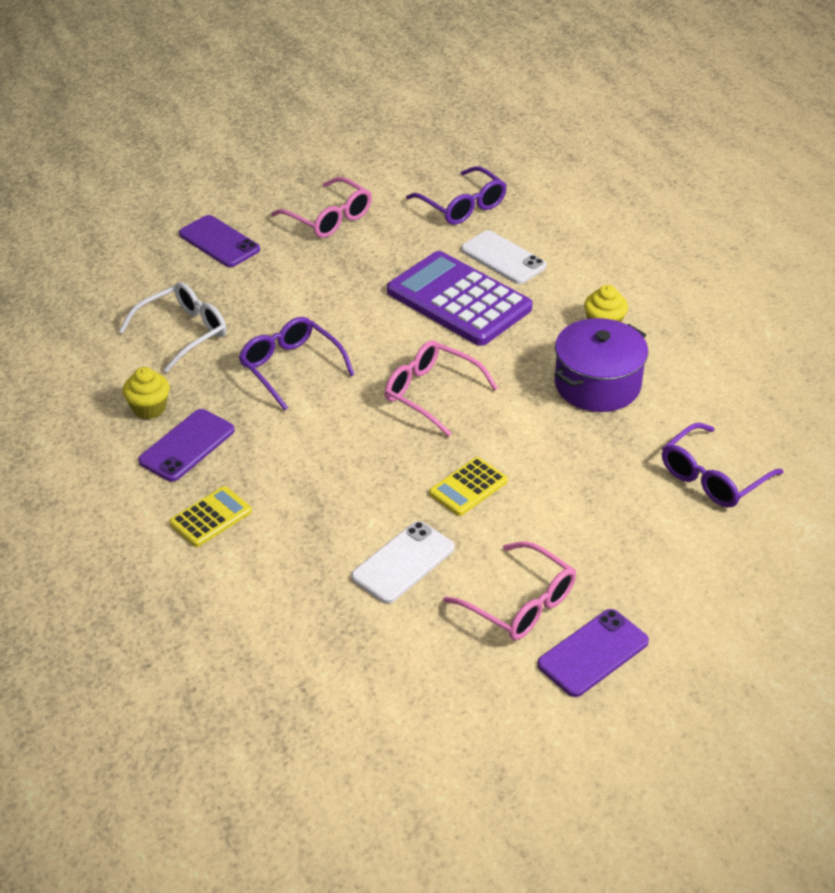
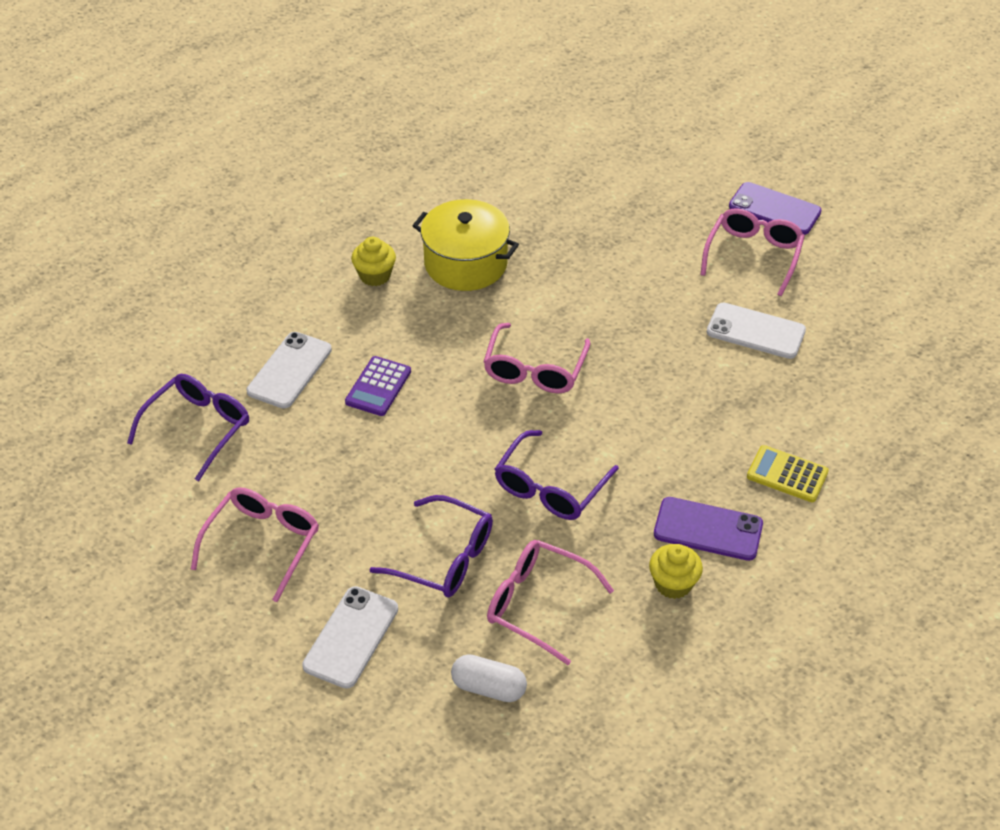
camera: 110 degrees left, 5 degrees up
white glasses [119,282,226,373] -> pink glasses [487,540,614,665]
purple phone [179,215,260,267] -> white phone [302,586,398,689]
purple calculator [387,251,533,346] -> purple calculator [345,356,411,416], size x0.48
yellow calculator [429,457,508,516] -> none
purple pot [554,318,648,412] -> yellow pot [413,199,519,291]
purple glasses [662,423,783,508] -> purple glasses moved to [369,495,493,597]
none -> white capsule [451,654,527,702]

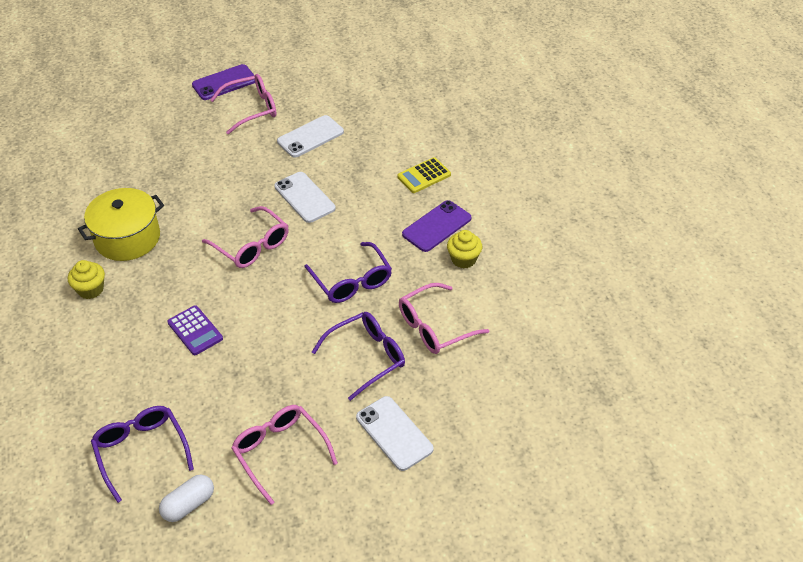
camera: 60 degrees left, 0 degrees up
white phone [247,332,332,409] -> white phone moved to [274,172,336,223]
white capsule [451,654,527,702] -> white capsule moved to [159,474,214,522]
pink glasses [700,208,805,296] -> pink glasses turned 105 degrees clockwise [210,74,276,134]

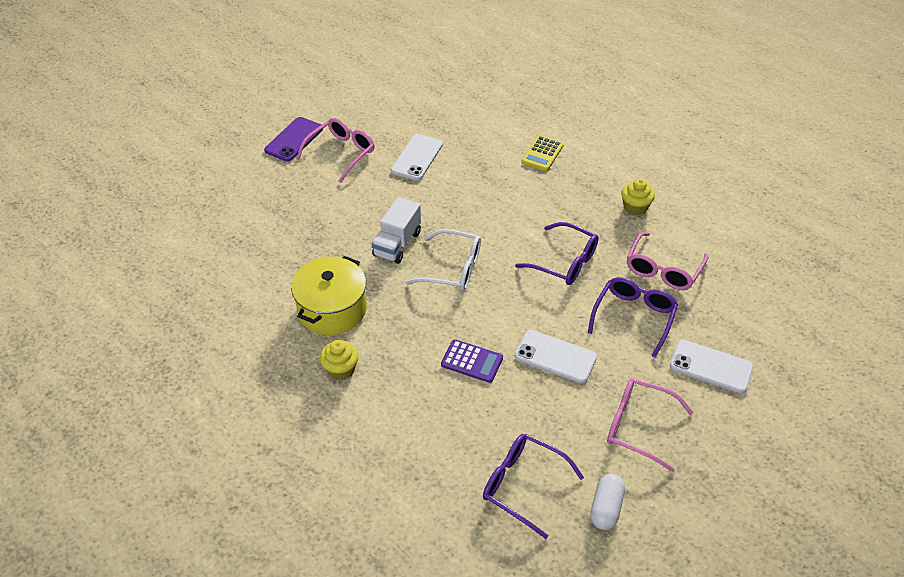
camera: 30 degrees left, 0 degrees up
pink glasses [202,206,289,268] -> white glasses [406,229,481,291]
white phone [274,172,336,223] -> white phone moved to [515,330,597,383]
purple phone [402,200,471,252] -> none
none -> white truck [372,197,421,264]

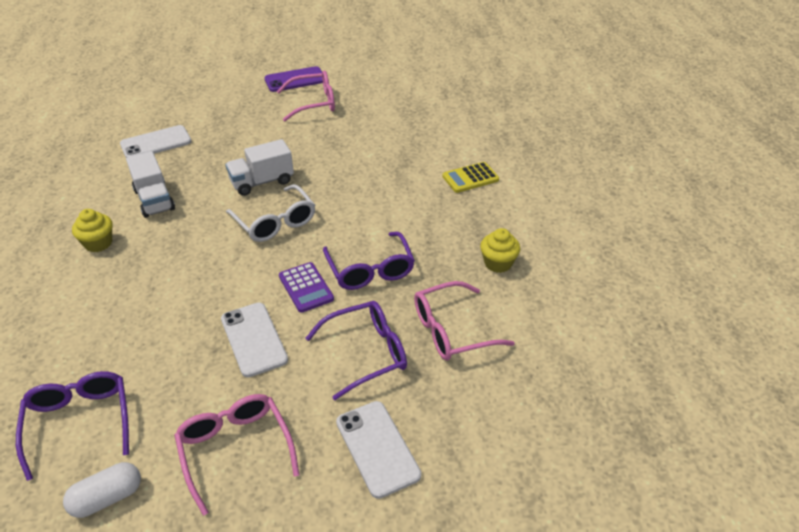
camera: 40 degrees right, 5 degrees down
yellow pot [291,256,367,335] -> white truck [126,151,175,218]
white phone [391,134,443,180] -> white phone moved to [120,125,191,158]
purple calculator [441,339,503,383] -> purple calculator moved to [279,262,334,313]

